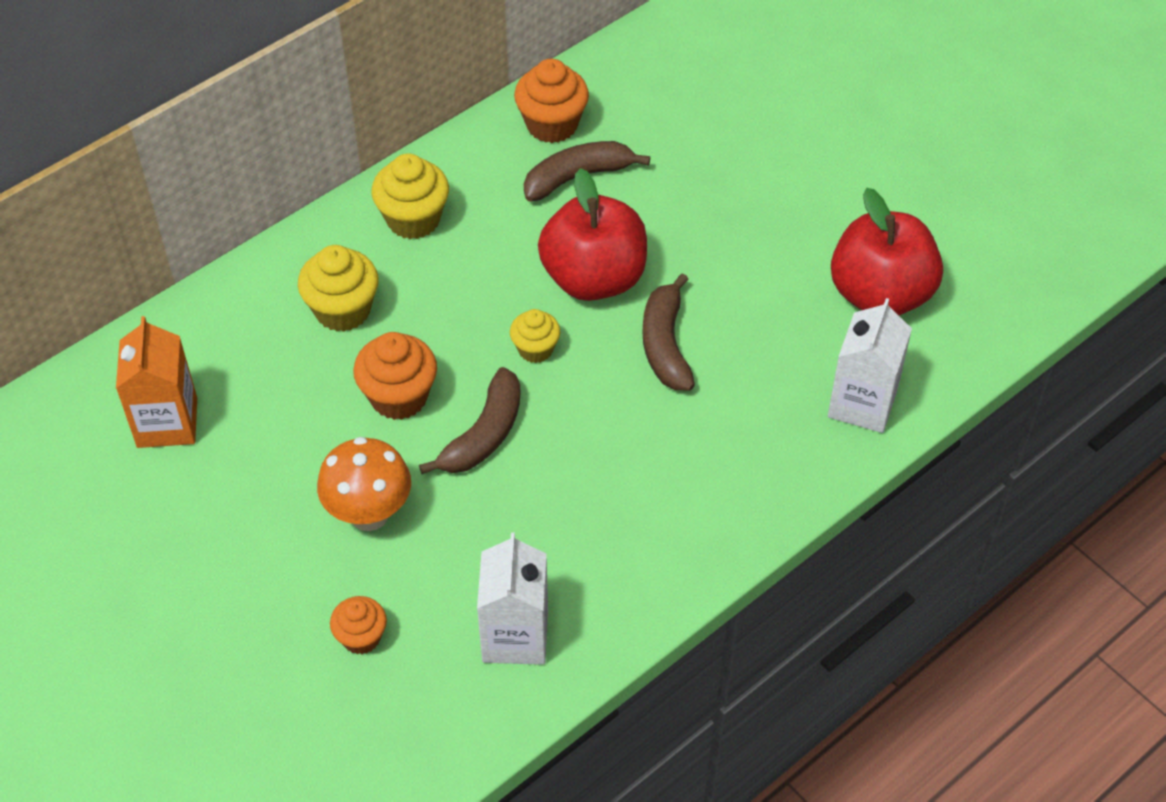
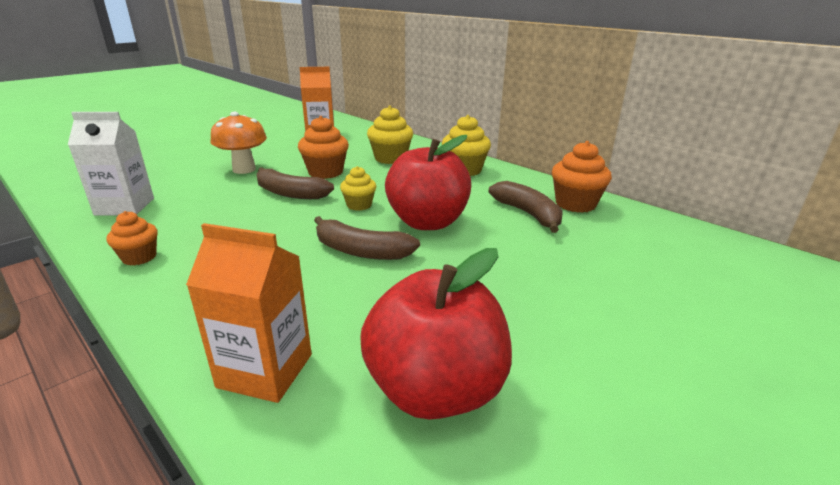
camera: 85 degrees right, 25 degrees down
orange cupcake [330,596,387,654] -> orange cupcake moved to [106,211,158,266]
brown banana [643,273,695,390] -> brown banana turned 150 degrees counterclockwise [314,216,420,260]
white carton [828,298,912,433] -> orange carton [186,223,312,403]

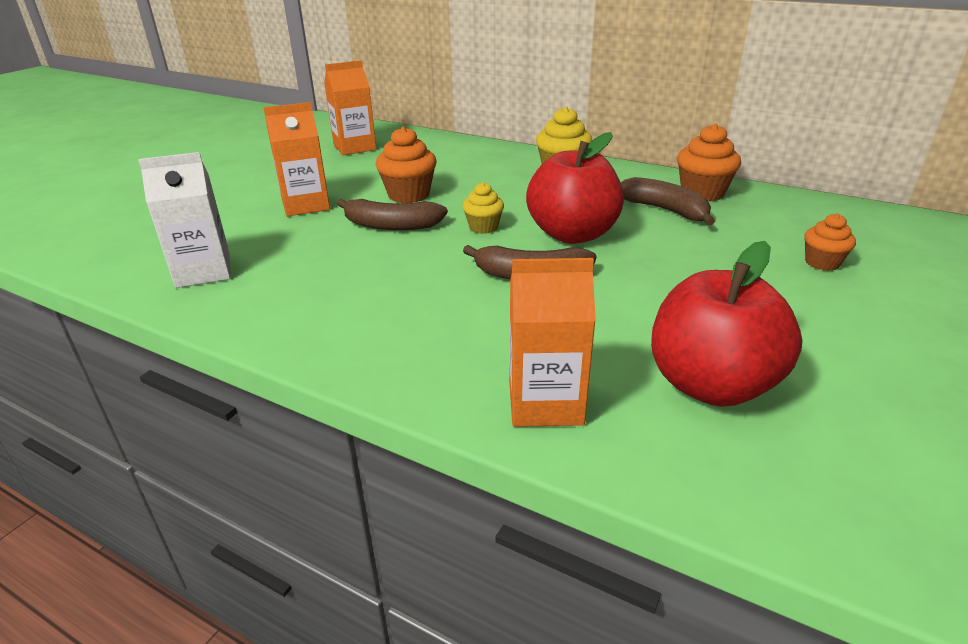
camera: 15 degrees left, 5 degrees up
orange cupcake [106,211,158,266] -> orange cupcake moved to [804,213,856,271]
orange mushroom [210,112,267,174] -> orange carton [263,102,330,216]
yellow cupcake [367,106,413,164] -> none

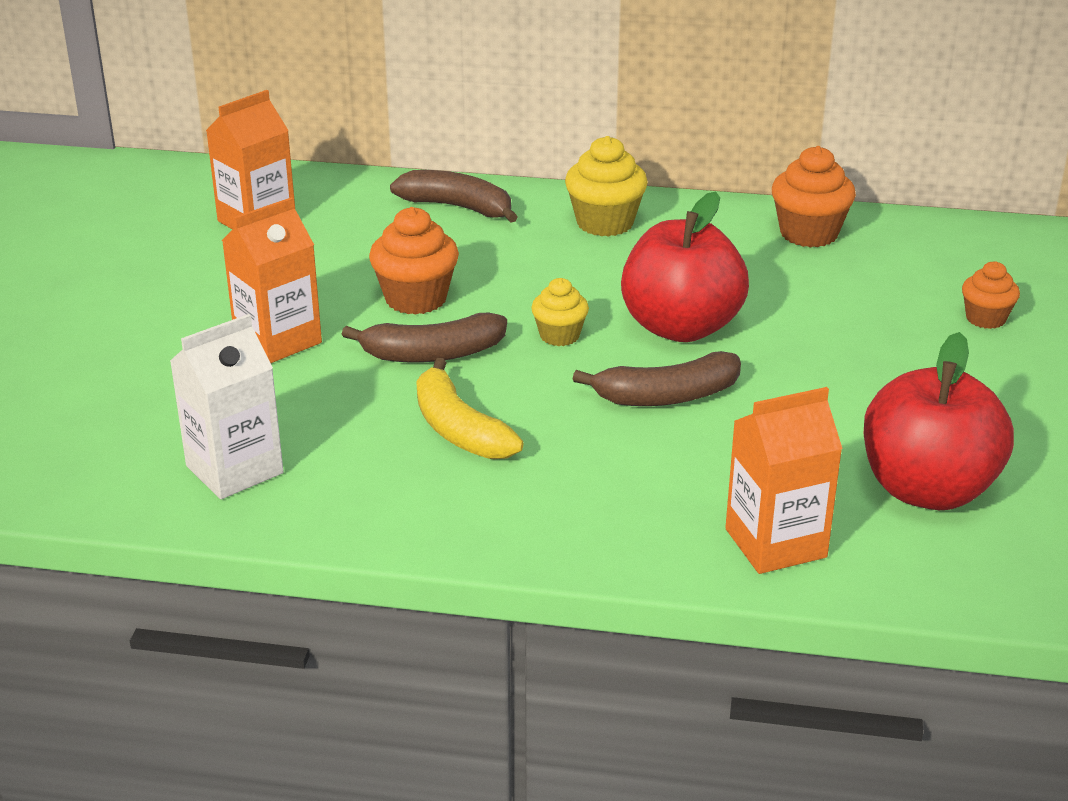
camera: 20 degrees left, 0 degrees up
brown banana [621,177,715,225] -> brown banana moved to [390,170,518,223]
none -> yellow banana [416,358,524,459]

